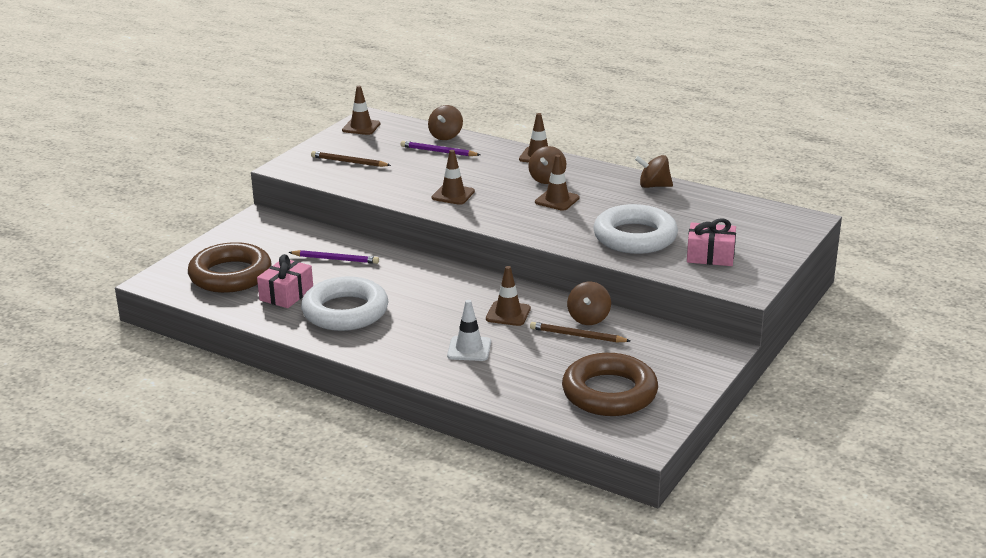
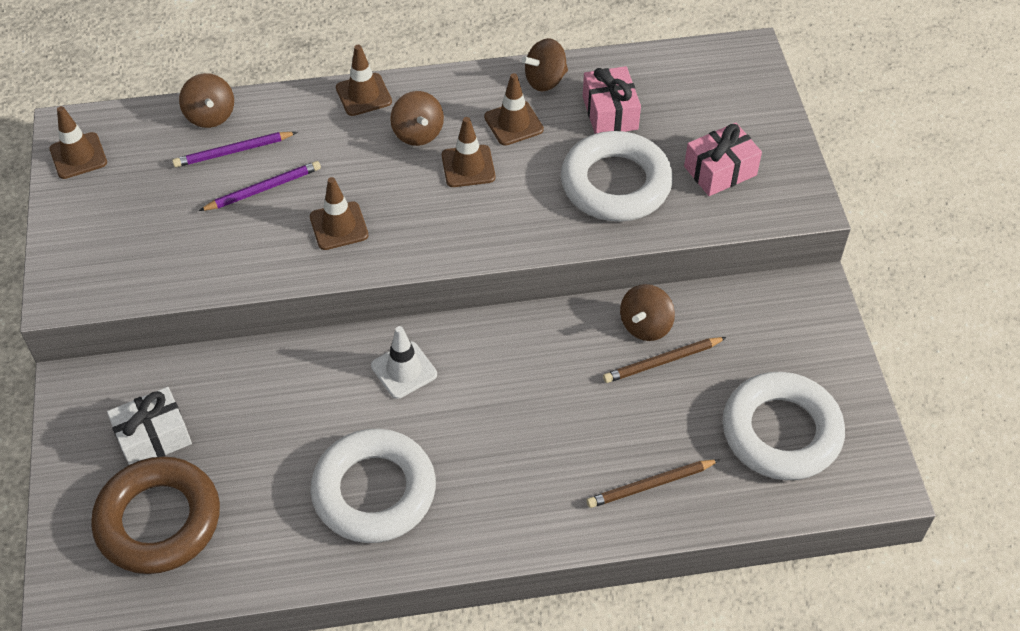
camera: 40 degrees left, 25 degrees up
pink gift [257,254,313,308] -> pink gift moved to [583,66,641,134]
purple pencil [289,250,379,264] -> purple pencil moved to [199,161,321,211]
brown pencil [311,151,391,167] -> brown pencil moved to [587,460,719,508]
white traffic cone [447,300,491,361] -> white traffic cone moved to [371,326,437,399]
brown traffic cone [486,266,531,326] -> brown traffic cone moved to [484,73,544,146]
brown ring [562,353,658,416] -> white ring [723,372,845,480]
brown spinning top [567,282,611,325] -> brown spinning top turned 60 degrees clockwise [620,284,675,341]
none -> white gift [107,387,192,465]

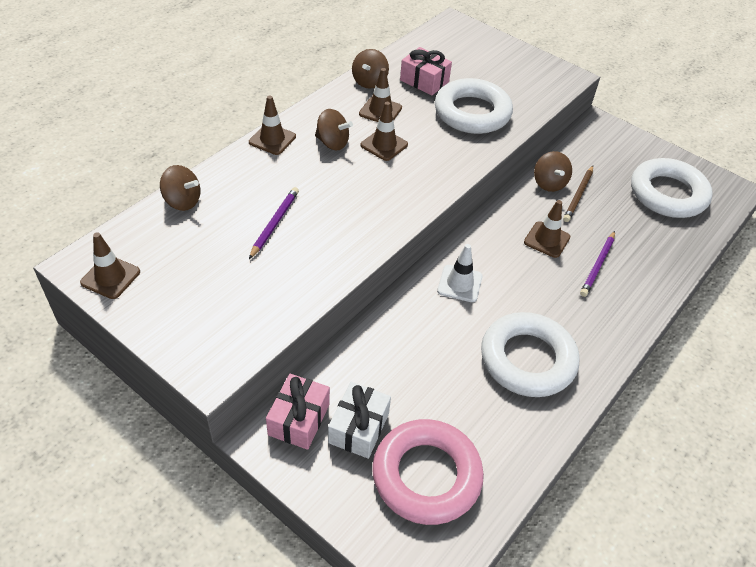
camera: 45 degrees left, 5 degrees down
brown ring [91,456,220,574] -> pink ring [372,419,484,525]
purple pencil [172,132,297,167] -> purple pencil moved to [580,231,615,297]
brown traffic cone [310,177,368,250] -> brown traffic cone moved to [524,200,570,258]
brown pencil [587,460,719,508] -> none
pink gift [684,123,762,196] -> pink gift moved to [266,373,330,450]

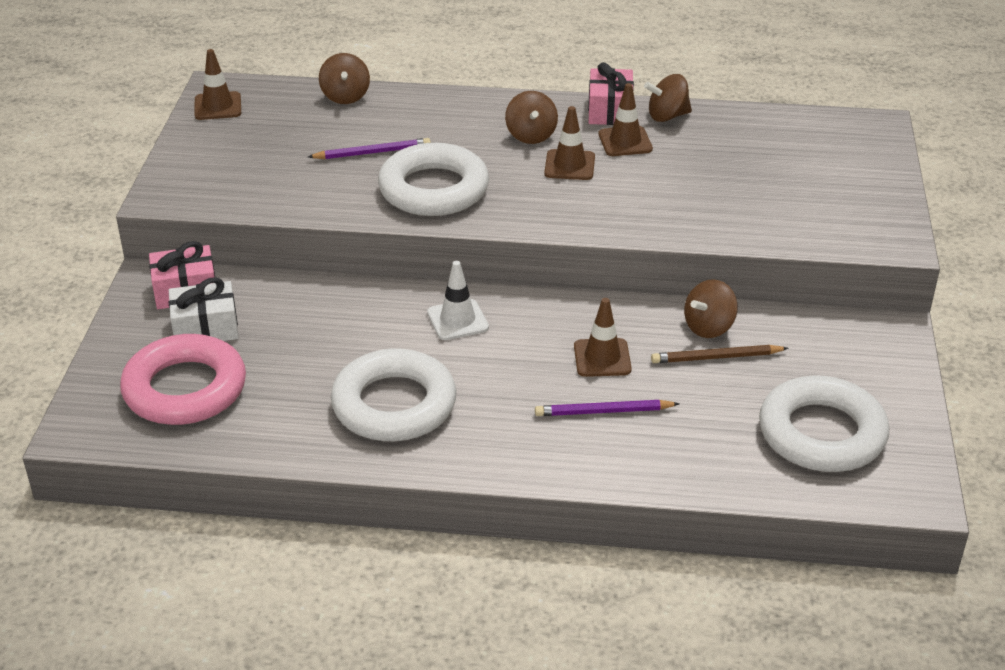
camera: 60 degrees right, 10 degrees down
brown traffic cone [249,96,296,155] -> none
pink gift [400,47,452,95] -> pink gift moved to [588,62,634,125]
white ring [435,78,513,134] -> white ring moved to [378,143,489,216]

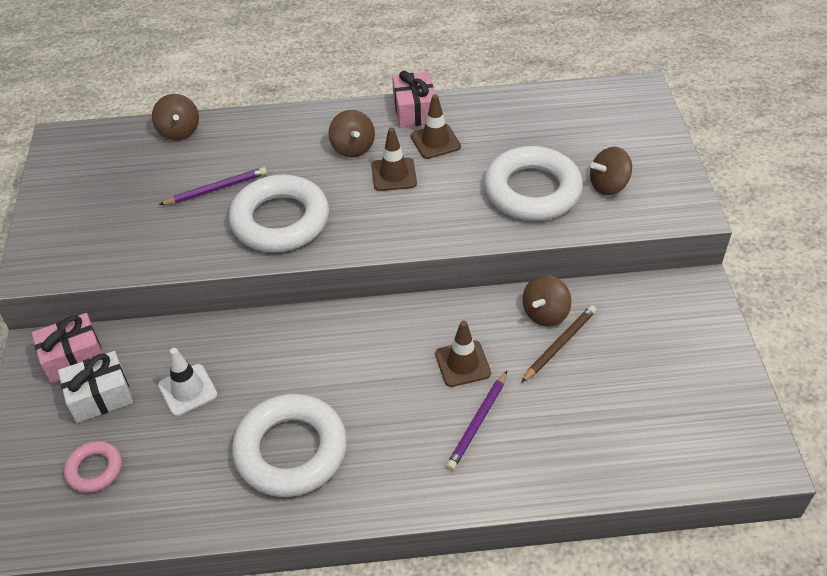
camera: 10 degrees left, 10 degrees up
pink ring [120,334,246,425] -> pink ring [64,441,122,493], size x0.49
brown traffic cone [195,49,241,120] -> none
white traffic cone [427,261,489,340] -> white traffic cone moved to [158,348,218,416]
purple pencil [535,400,680,416] -> purple pencil turned 45 degrees counterclockwise [446,371,507,470]
brown spinning top [644,74,692,122] -> brown spinning top moved to [590,147,632,195]
brown pencil [651,345,788,363] -> brown pencil turned 150 degrees clockwise [521,305,596,383]
white ring [759,376,889,472] -> white ring moved to [484,146,583,221]

